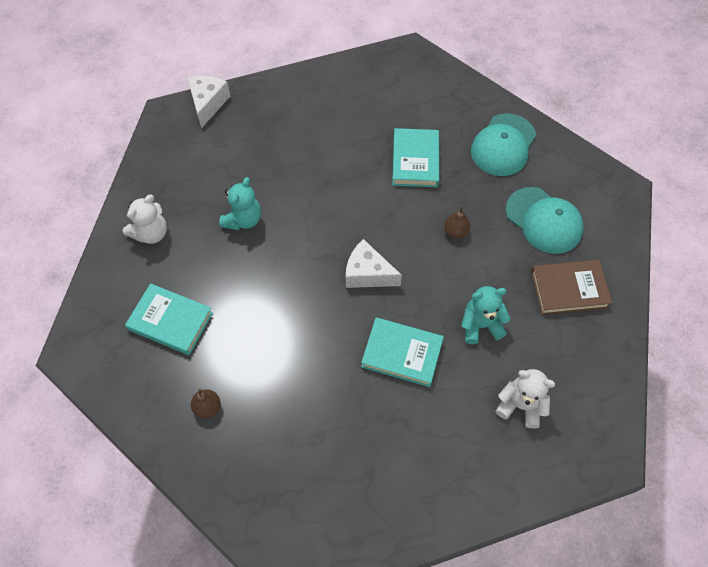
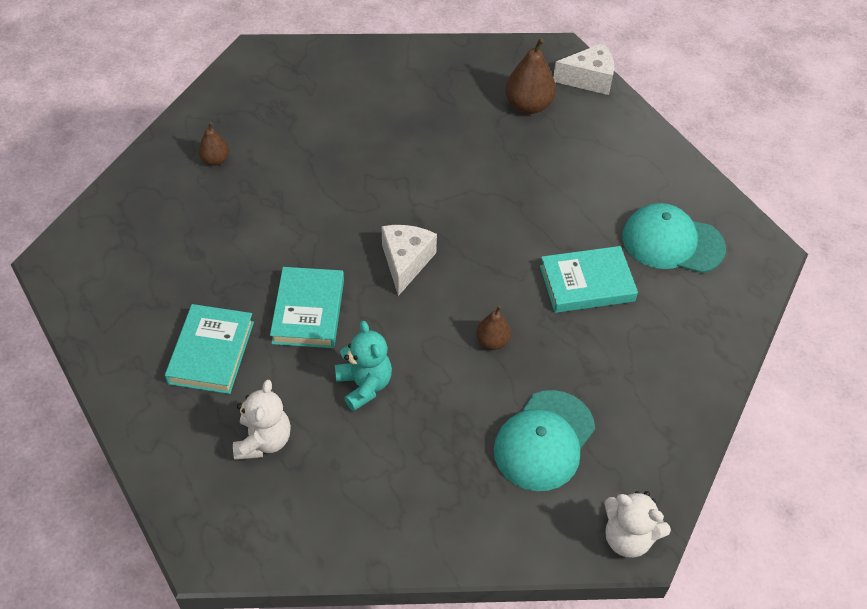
camera: 75 degrees right, 10 degrees down
white teddy bear [123,195,167,244] -> white teddy bear moved to [604,491,671,558]
turquoise book [125,283,213,355] -> turquoise book moved to [165,304,254,394]
turquoise teddy bear [219,177,261,230] -> none
turquoise cap [471,113,536,176] -> turquoise cap moved to [622,203,726,273]
brown book [531,260,612,315] -> none
none -> brown pear [505,38,556,114]

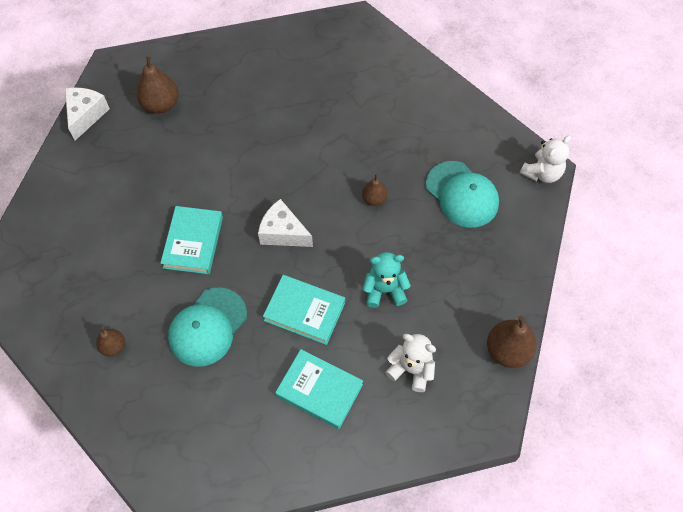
camera: 70 degrees left, 10 degrees up
turquoise book [540,246,638,313] -> turquoise book moved to [160,206,223,274]
white cheese [553,43,614,95] -> white cheese moved to [65,88,110,140]
turquoise cap [622,203,726,273] -> turquoise cap moved to [168,287,247,367]
none -> brown pear [487,316,537,368]

